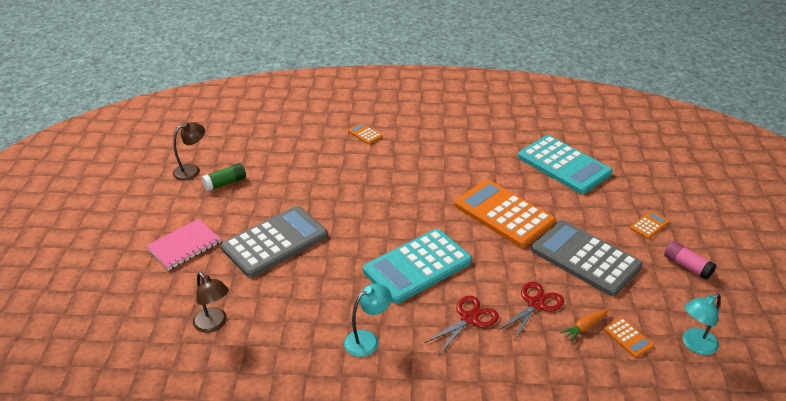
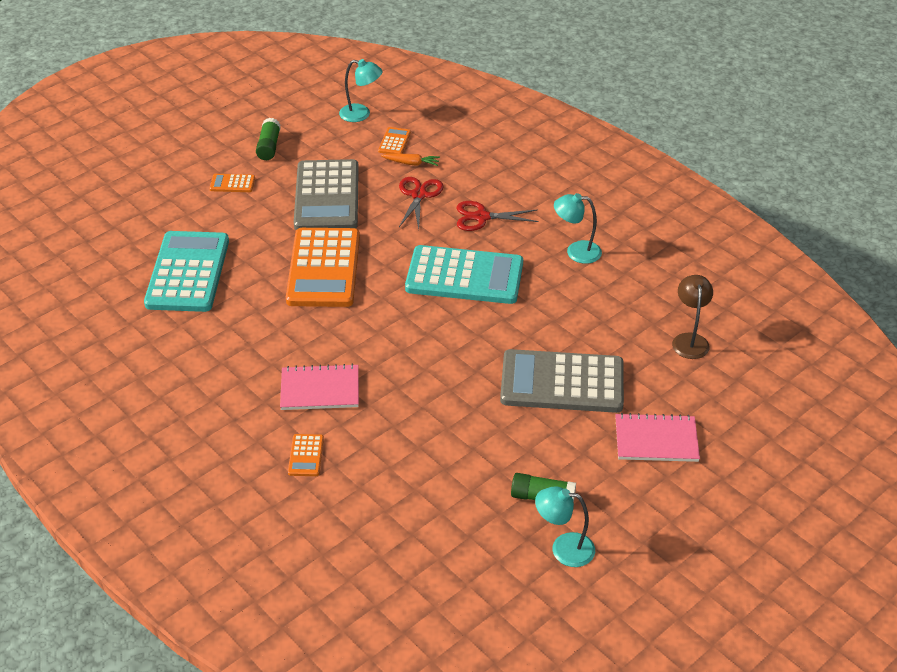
camera: 135 degrees left, 5 degrees up
brown lamp [173,122,205,181] -> turquoise lamp [535,486,595,567]
red scissors [498,282,564,340] -> red scissors turned 105 degrees clockwise [399,177,444,229]
pink glue stick [664,241,716,280] -> green glue stick [256,118,281,160]
none -> pink notebook [280,364,359,410]

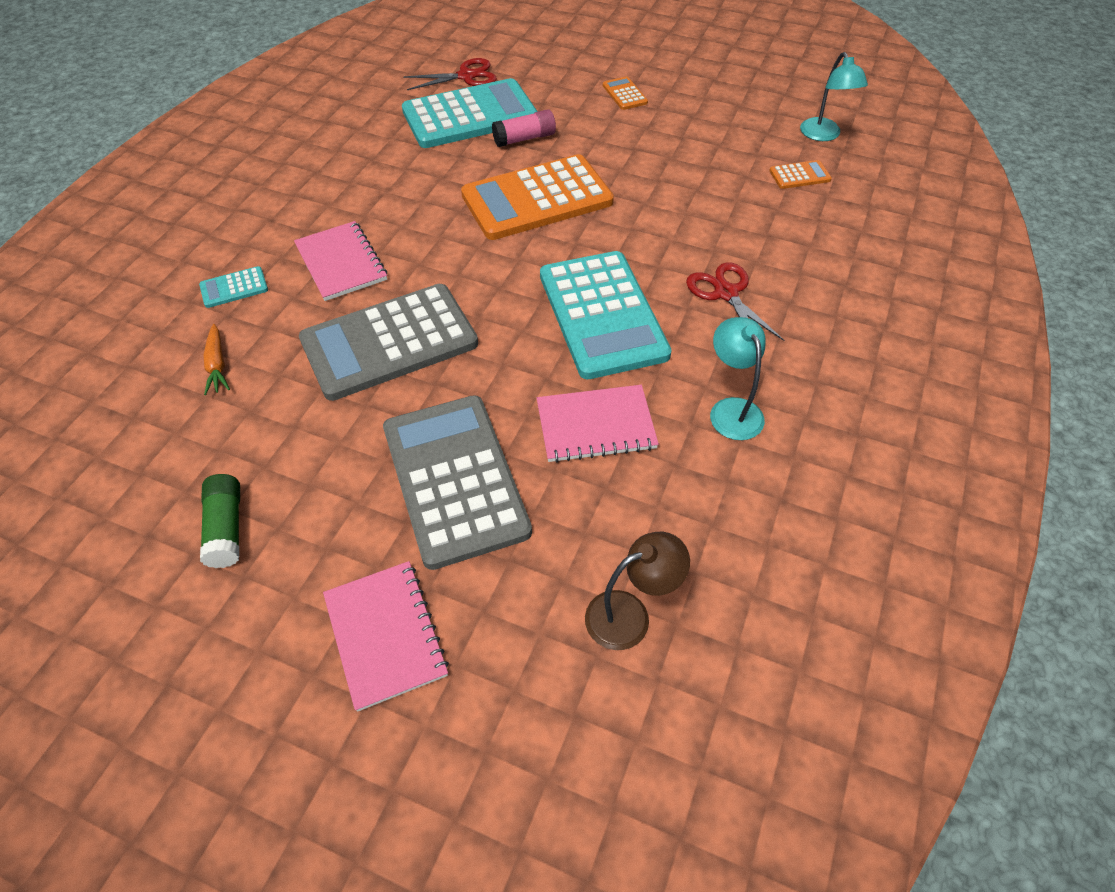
camera: 65 degrees right, 10 degrees up
green glue stick [256,118,281,160] -> none
orange calculator [288,434,324,476] -> turquoise calculator [199,266,268,308]
grey calculator [294,159,359,230] -> grey calculator moved to [299,284,478,401]
orange carrot [381,153,440,166] -> orange carrot moved to [204,324,230,395]
red scissors [399,177,444,229] -> red scissors moved to [403,58,497,90]
turquoise lamp [535,486,595,567] -> none
none -> pink glue stick [492,109,556,147]
none -> pink notebook [537,385,659,463]

